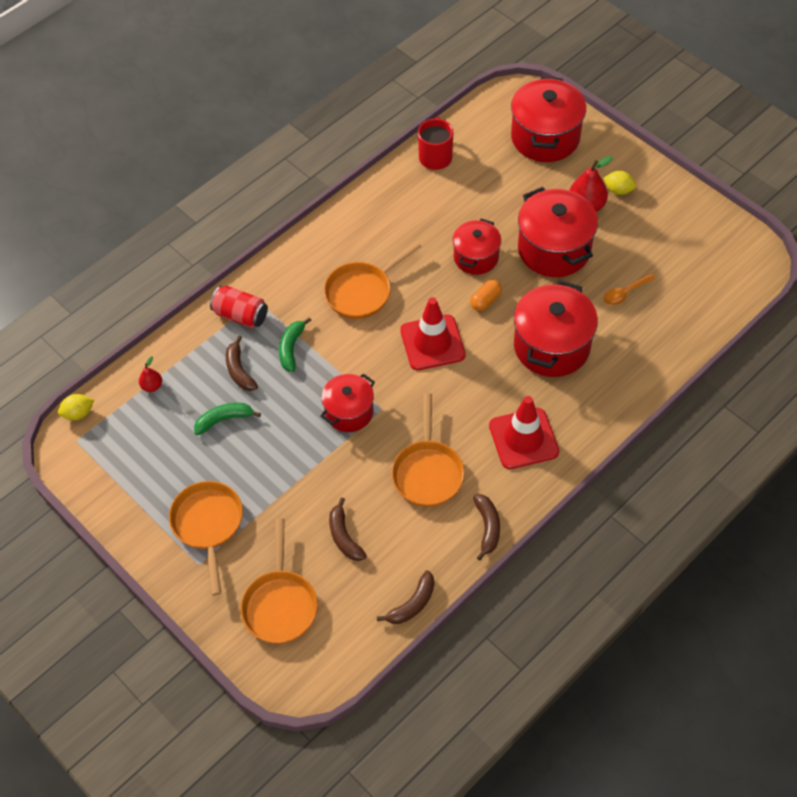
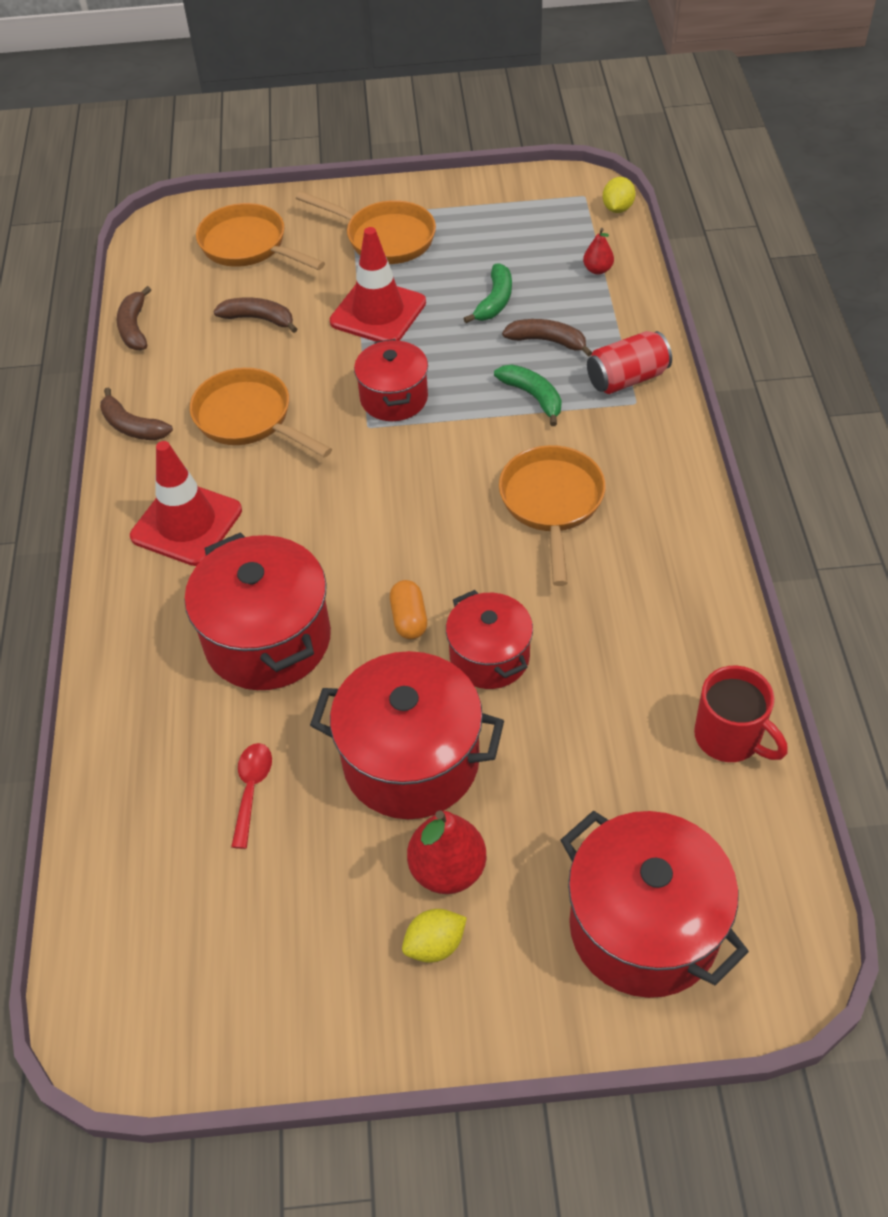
camera: 130 degrees right, 5 degrees down
red traffic cone [400,297,465,370] -> red traffic cone moved to [330,227,426,342]
orange spoon [604,273,655,305] -> red spoon [231,743,272,849]

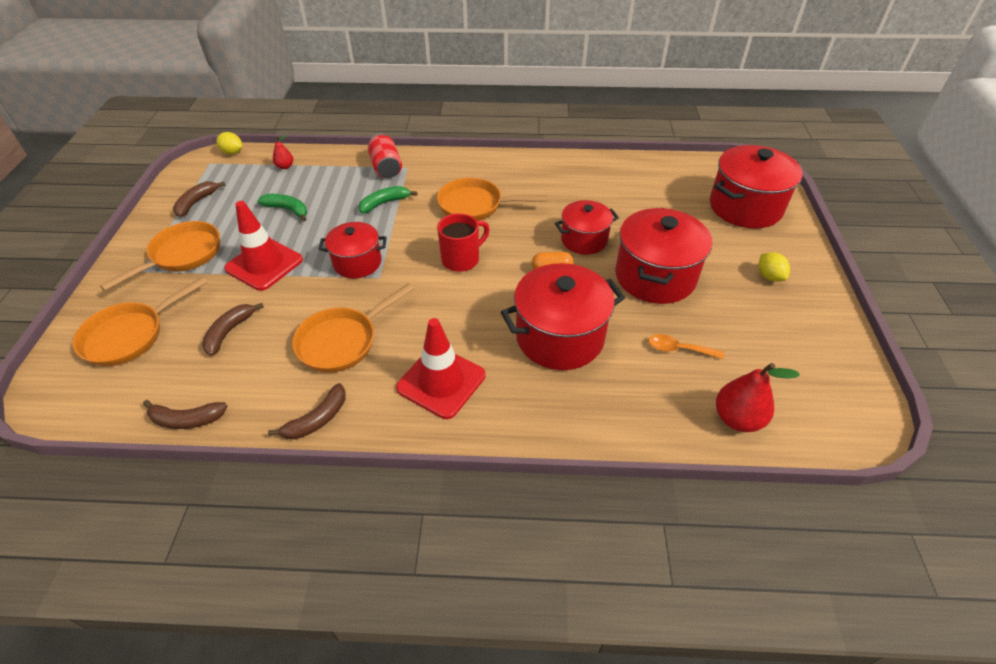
camera: 85 degrees left, 5 degrees down
red spoon [231,743,272,849] -> orange spoon [648,334,724,359]
red pear [407,811,486,894] -> red pear moved to [716,363,800,432]
brown banana [502,319,592,357] -> brown banana moved to [173,181,226,217]
red mug [694,666,788,762] -> red mug moved to [437,213,490,272]

